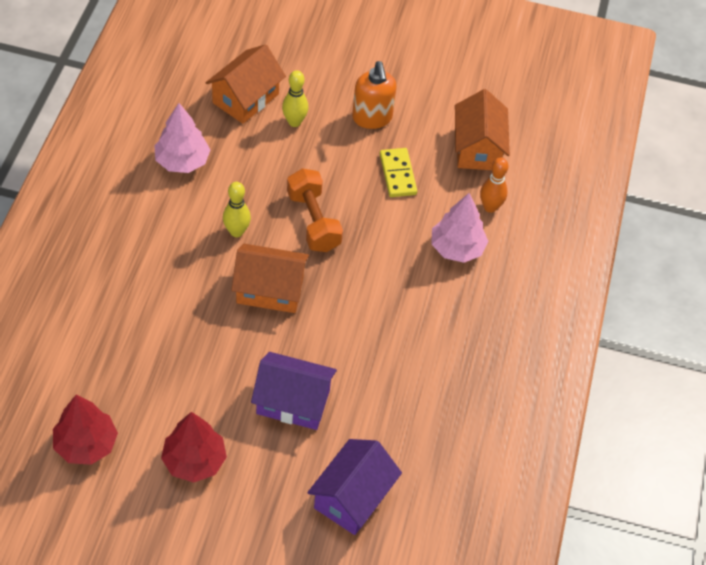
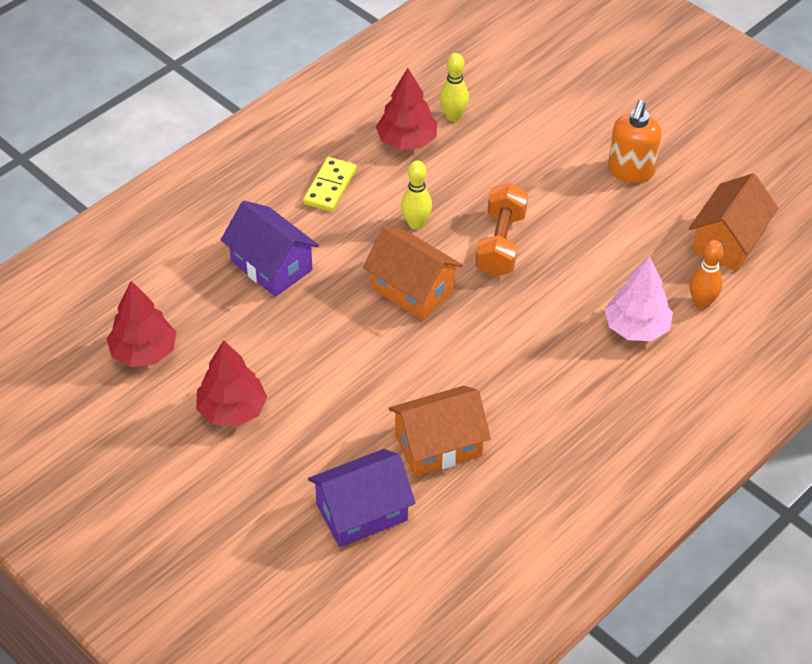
camera: 35 degrees right, 5 degrees down
pink tree [154,103,210,173] -> red tree [376,68,437,150]
orange house [206,44,286,124] -> orange house moved to [389,386,491,477]
purple house [251,352,337,430] -> purple house moved to [221,201,319,297]
yellow bowling pin [282,70,308,127] -> yellow bowling pin moved to [440,53,469,122]
yellow domino [380,148,417,197] -> yellow domino moved to [303,157,357,212]

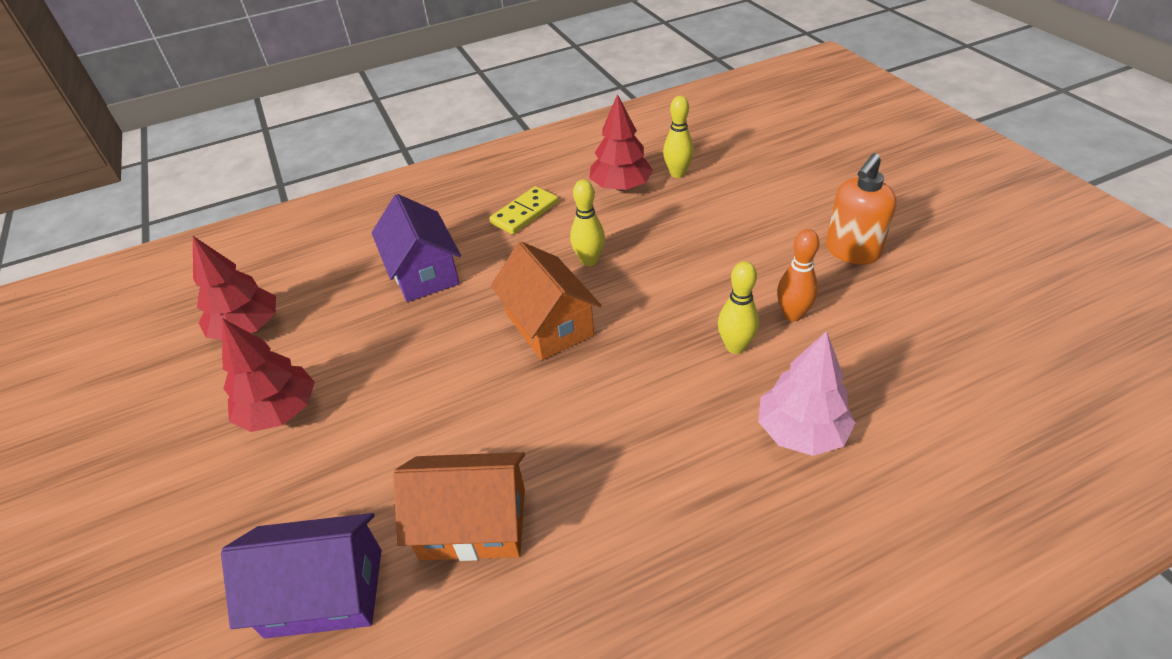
camera: 25 degrees right, 5 degrees down
orange dumbbell [475,183,528,277] -> none
orange house [689,173,778,271] -> none
orange bowling pin [690,240,723,309] -> orange bowling pin moved to [777,229,820,321]
none -> yellow bowling pin [718,261,759,354]

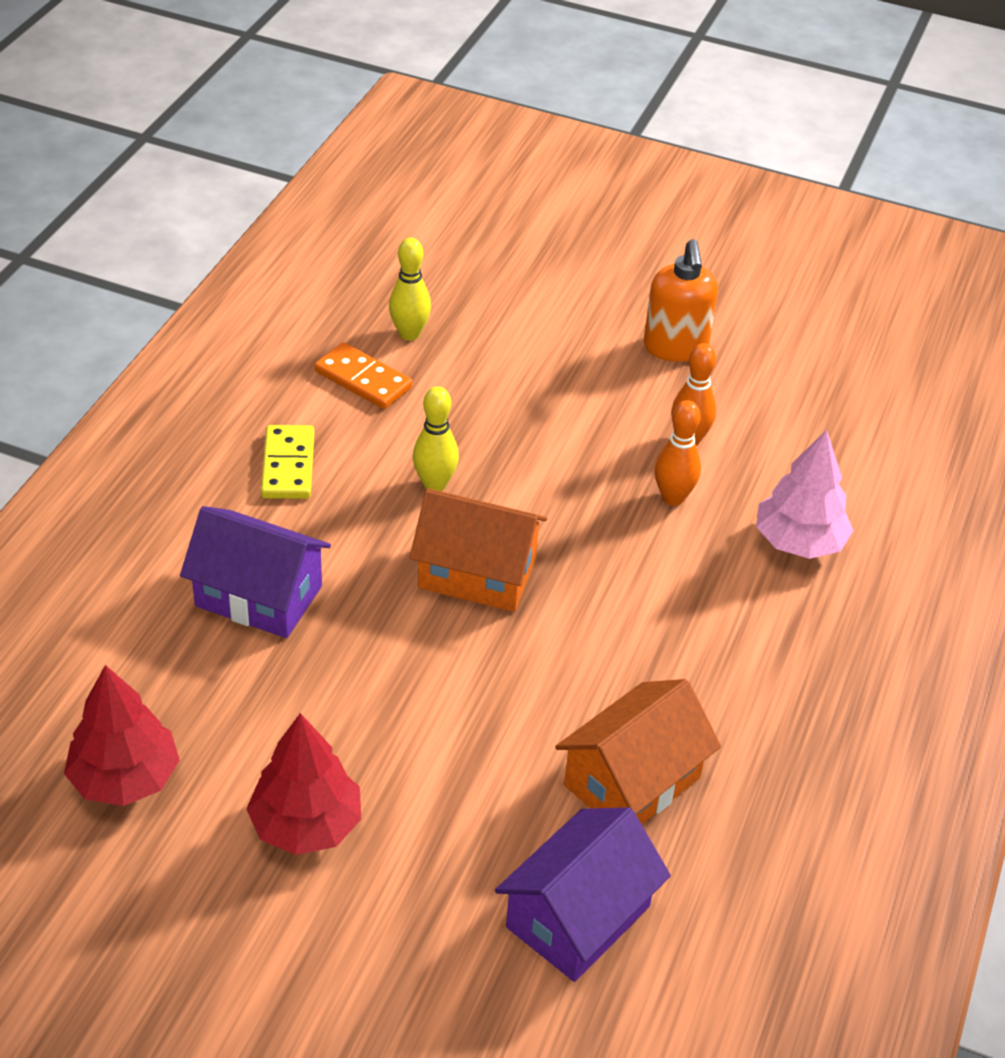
camera: 50 degrees left, 0 degrees up
red tree [589,94,653,191] -> orange domino [315,342,412,409]
yellow bowling pin [718,261,759,354] -> orange bowling pin [655,400,701,506]

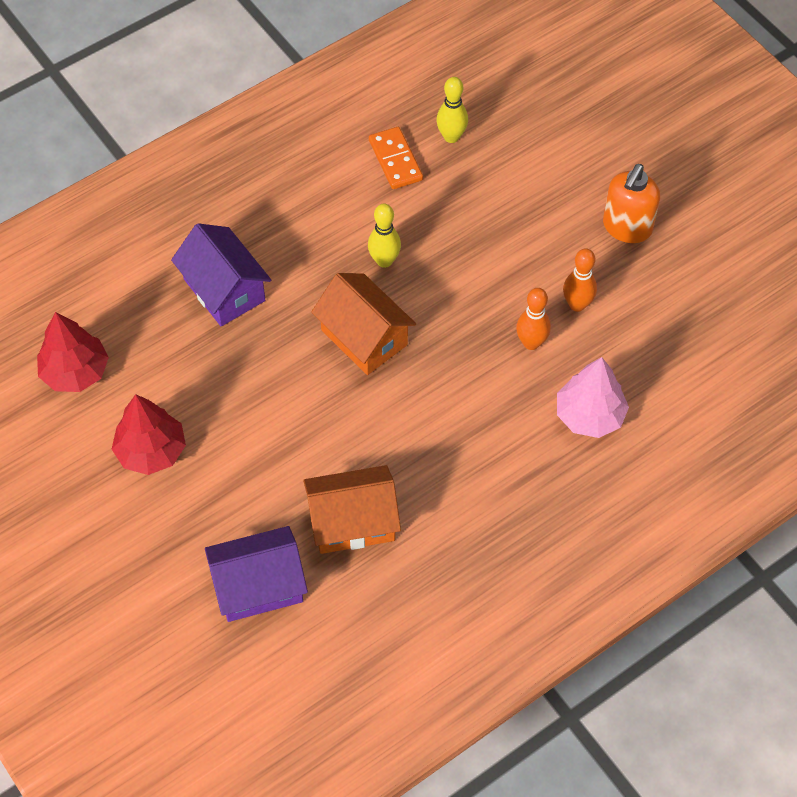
camera: 35 degrees right, 15 degrees up
yellow domino [261,425,314,499] -> none

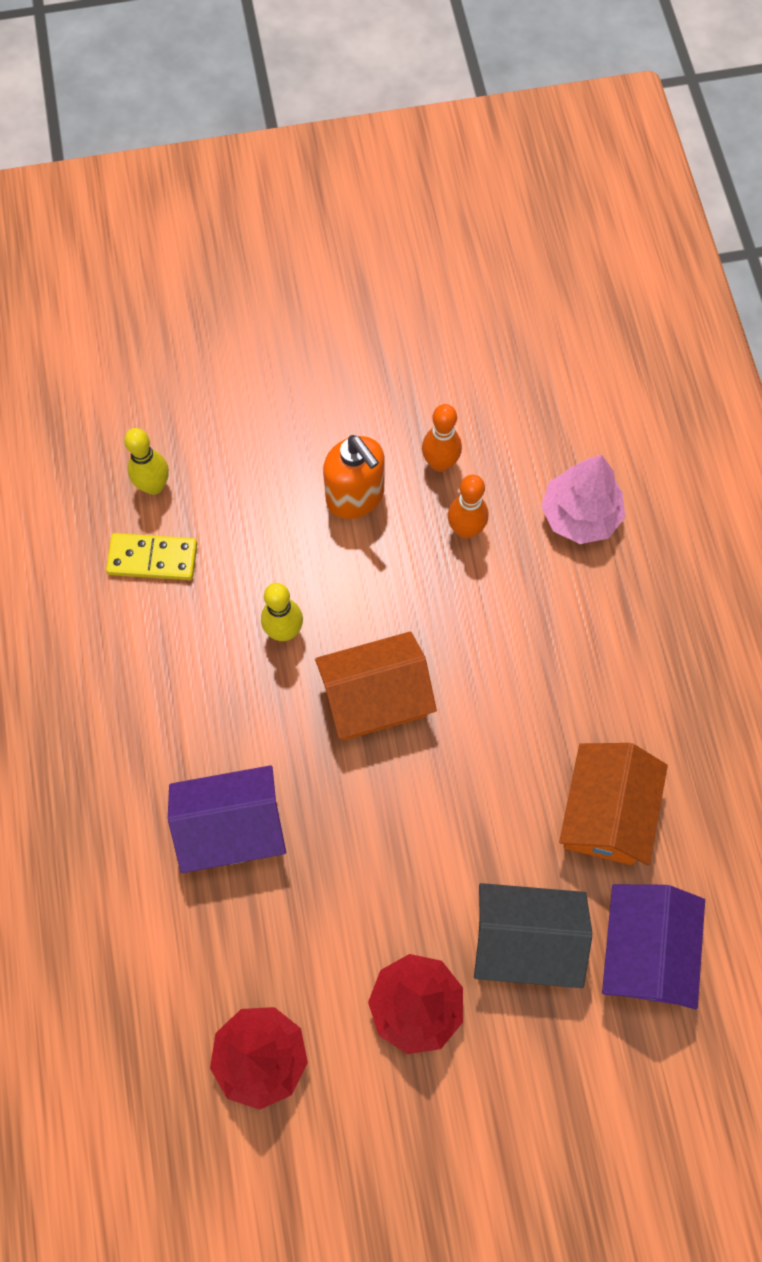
camera: 65 degrees left, 10 degrees up
orange domino [369,127,423,189] -> yellow domino [106,533,197,580]
orange soap dispenser [603,164,660,243] -> orange soap dispenser moved to [323,435,385,519]
none -> black house [474,883,592,988]

